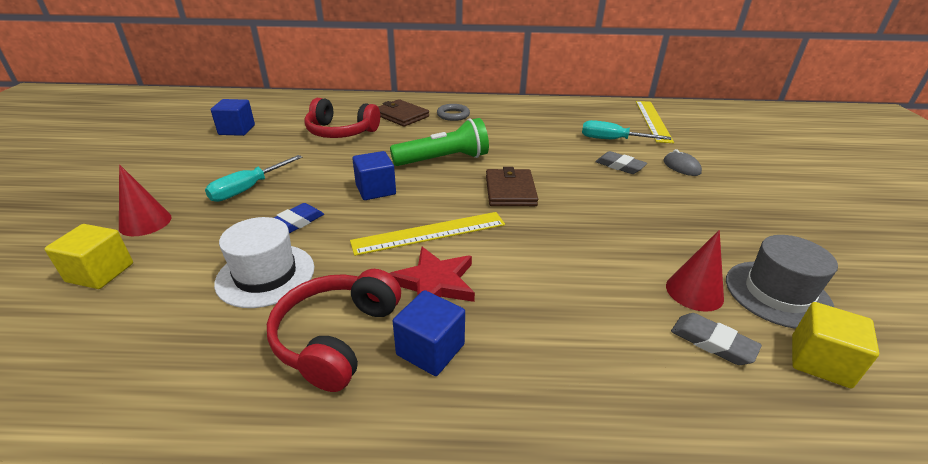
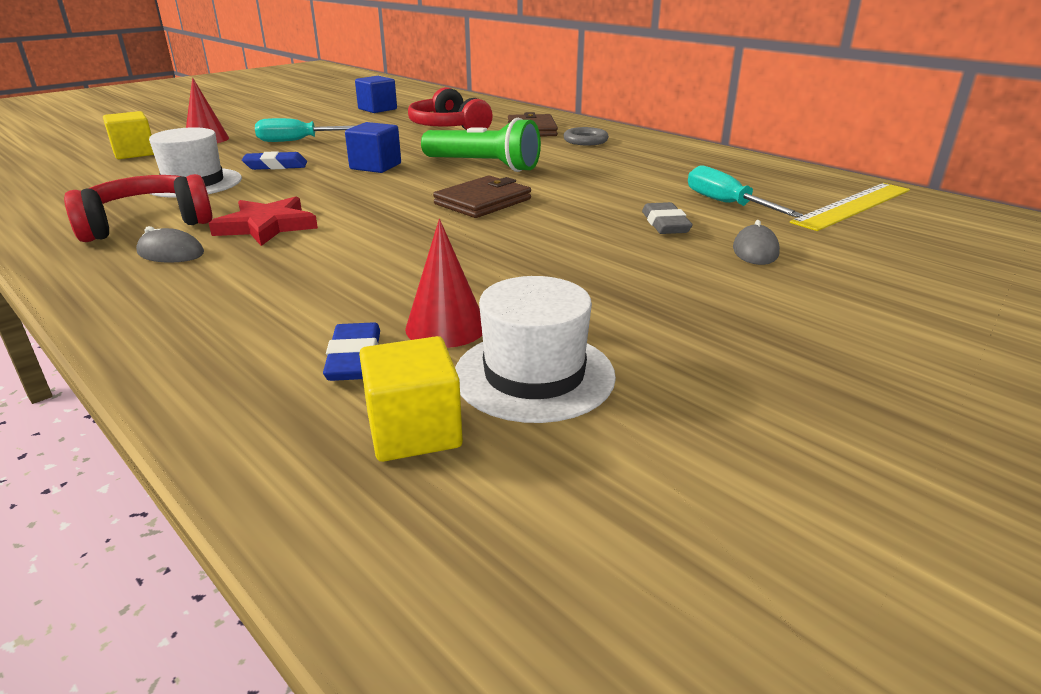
camera: 45 degrees right, 5 degrees down
yellow ruler [350,212,505,256] -> none
blue cube [393,290,465,376] -> grey mouse [136,226,204,262]
grey eraser [671,313,762,365] -> blue eraser [323,322,380,381]
grey hat [726,235,838,329] -> white hat [455,276,616,423]

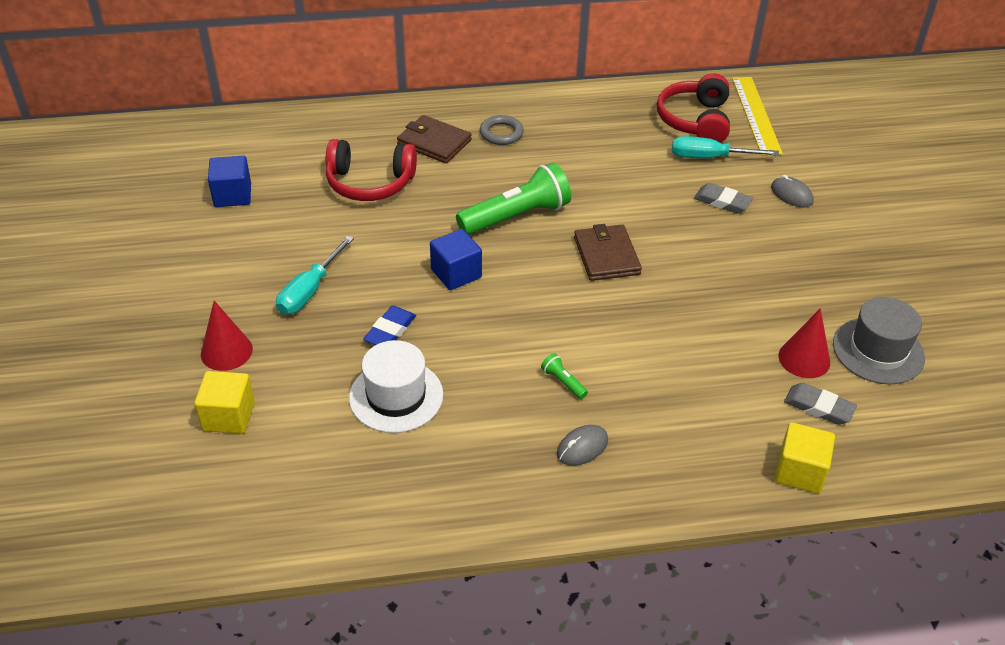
camera: 55 degrees left, 15 degrees up
red headphones [64,174,213,242] -> red headphones moved to [657,73,730,143]
red star [209,196,318,246] -> green flashlight [541,353,588,399]
blue eraser [323,322,380,381] -> grey eraser [784,383,857,425]
yellow cube [359,336,463,462] -> yellow cube moved to [775,422,835,494]
white hat [455,276,616,423] -> grey hat [833,297,925,384]

